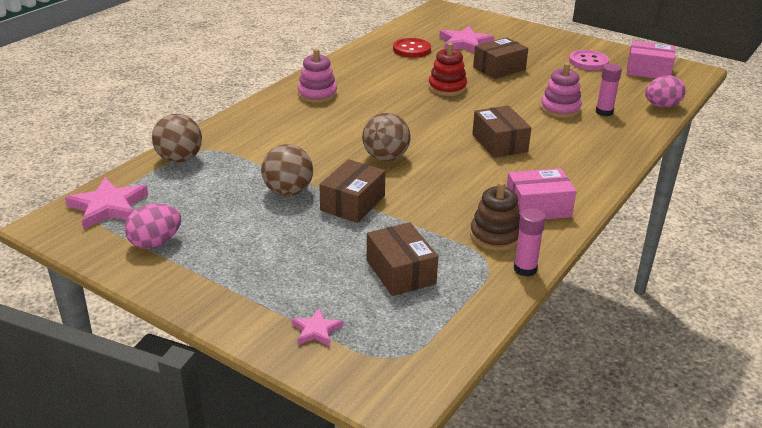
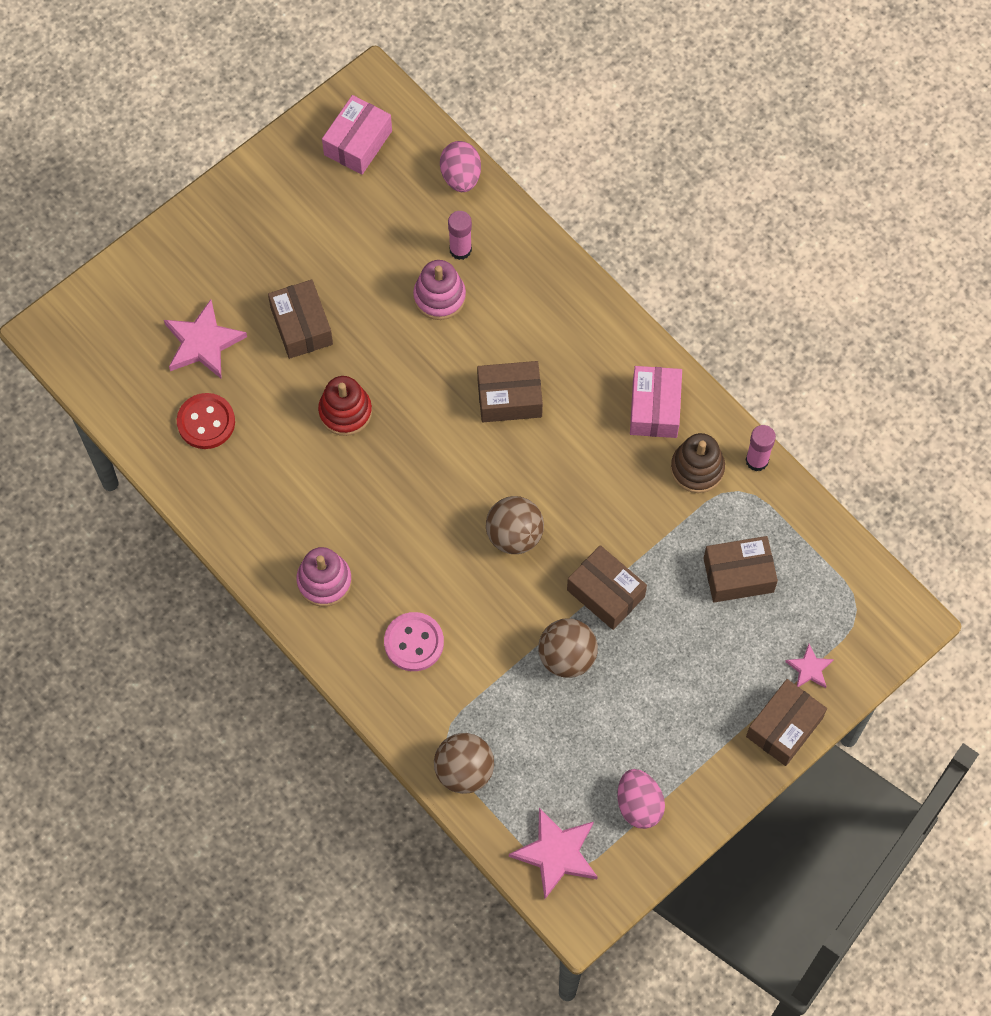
camera: 75 degrees left, 35 degrees up
pink button [569,50,609,70] -> pink button moved to [384,612,444,671]
none -> brown box [746,679,827,766]

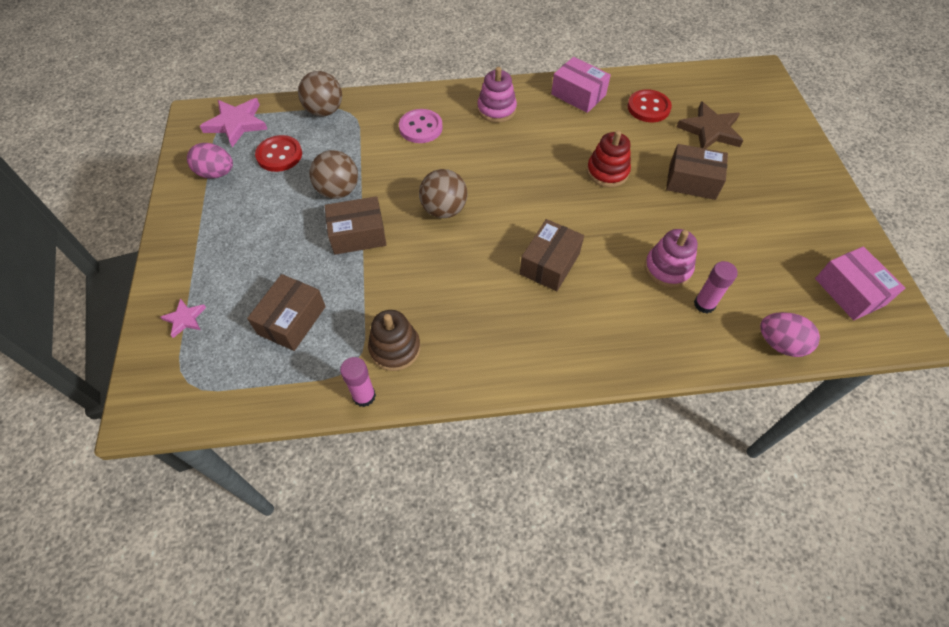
camera: 125 degrees right, 10 degrees down
pink star [164,300,247,379] -> brown star [677,101,743,149]
pink box [630,366,682,438] -> pink box moved to [551,57,611,113]
brown box [746,679,827,766] -> none
none -> red button [255,135,302,172]

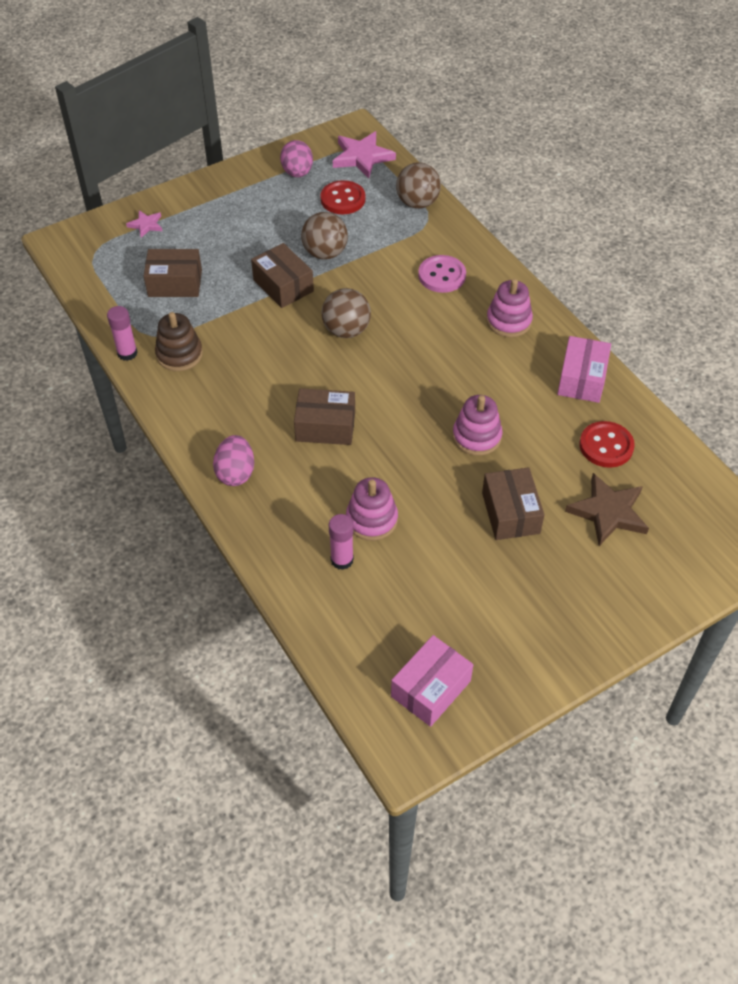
camera: 65 degrees right, 5 degrees down
red stacking toy [587,130,631,187] -> pink stacking toy [452,395,503,456]
pink egg [760,312,820,357] -> pink egg moved to [213,435,254,486]

